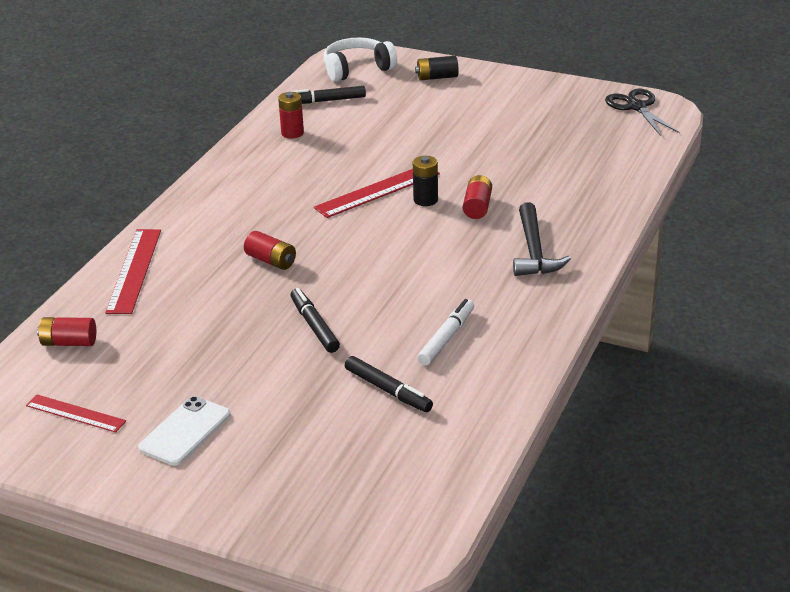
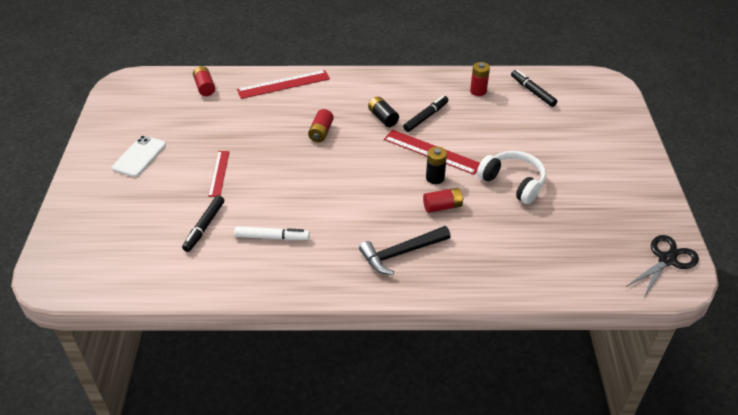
camera: 65 degrees right, 10 degrees up
red ruler [26,395,126,433] -> red ruler moved to [208,151,230,197]
white phone [138,396,231,466] -> white phone turned 75 degrees counterclockwise [112,135,166,177]
black marker [290,288,340,353] -> black marker moved to [403,96,448,132]
white headphones [324,38,397,82] -> white headphones moved to [477,151,546,204]
black battery [415,56,459,81] -> black battery moved to [368,96,399,127]

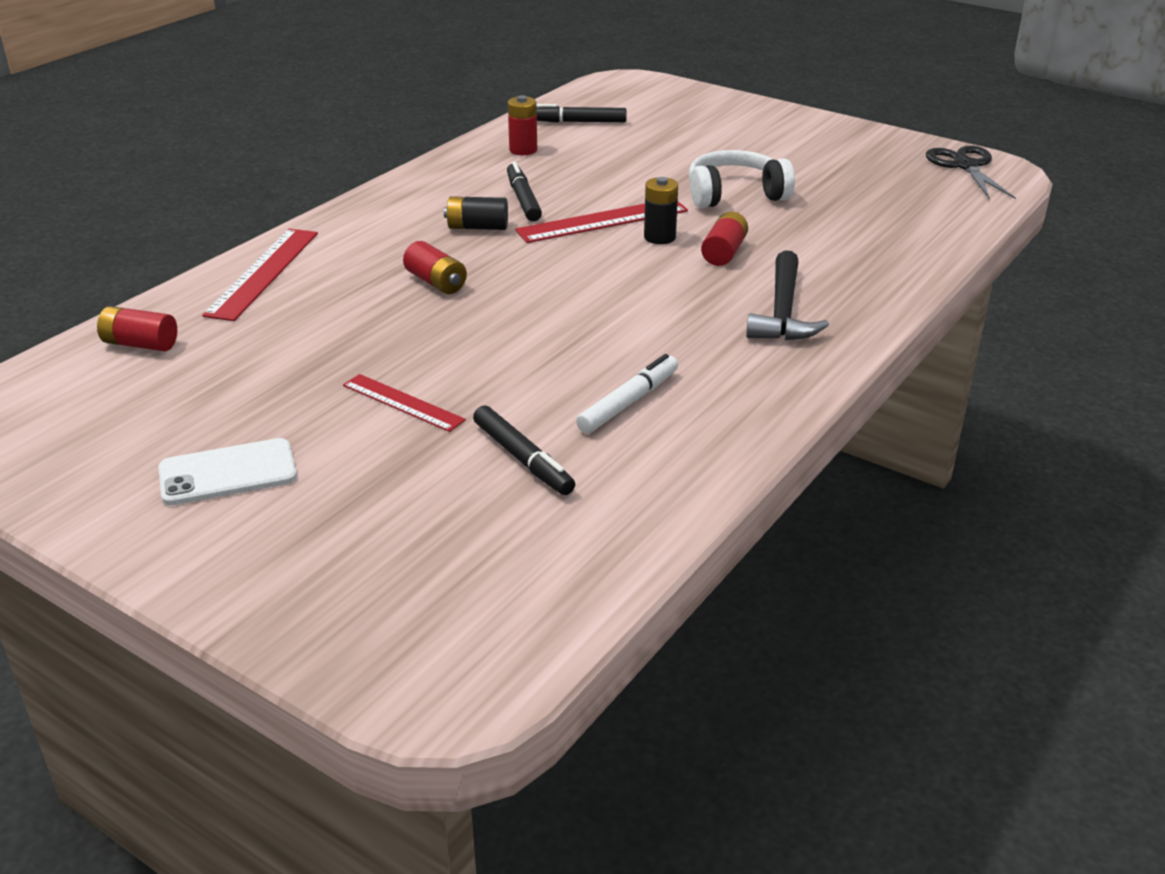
camera: 55 degrees left, 10 degrees down
white phone [112,135,166,177] -> white phone turned 75 degrees counterclockwise [158,438,297,505]

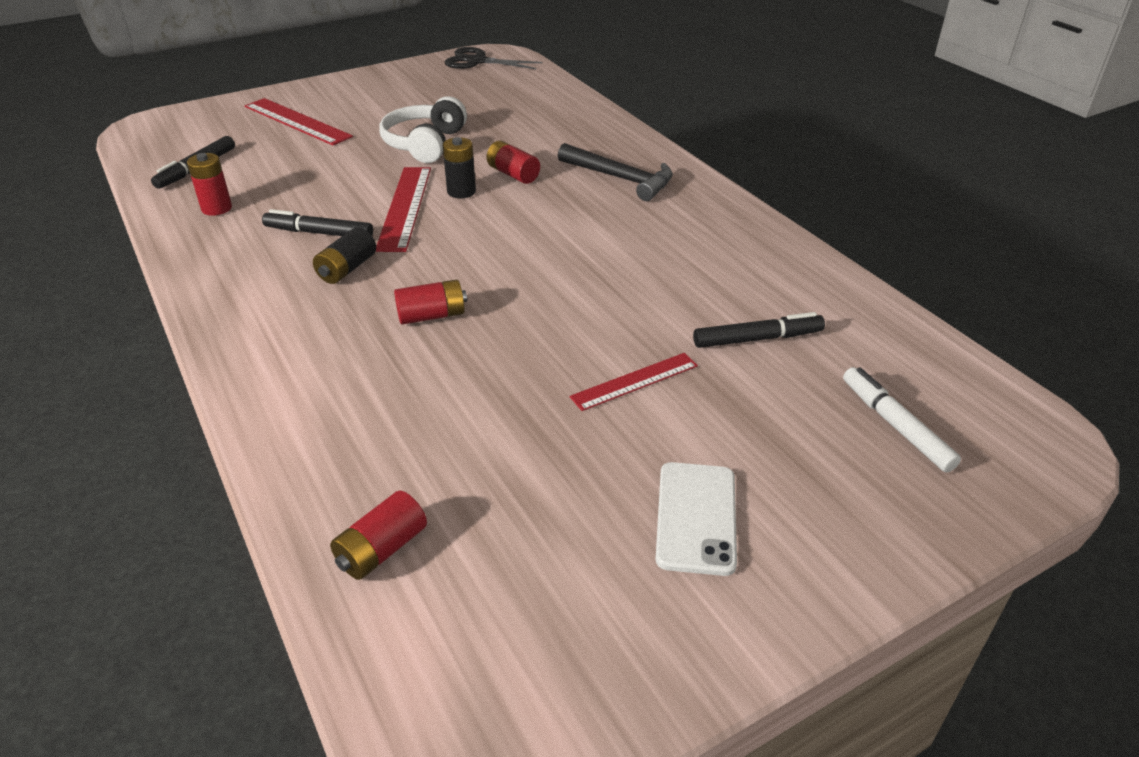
camera: 65 degrees left, 5 degrees up
red ruler [202,229,318,321] -> red ruler moved to [245,98,353,146]
white marker [576,354,678,434] -> white marker moved to [843,367,961,472]

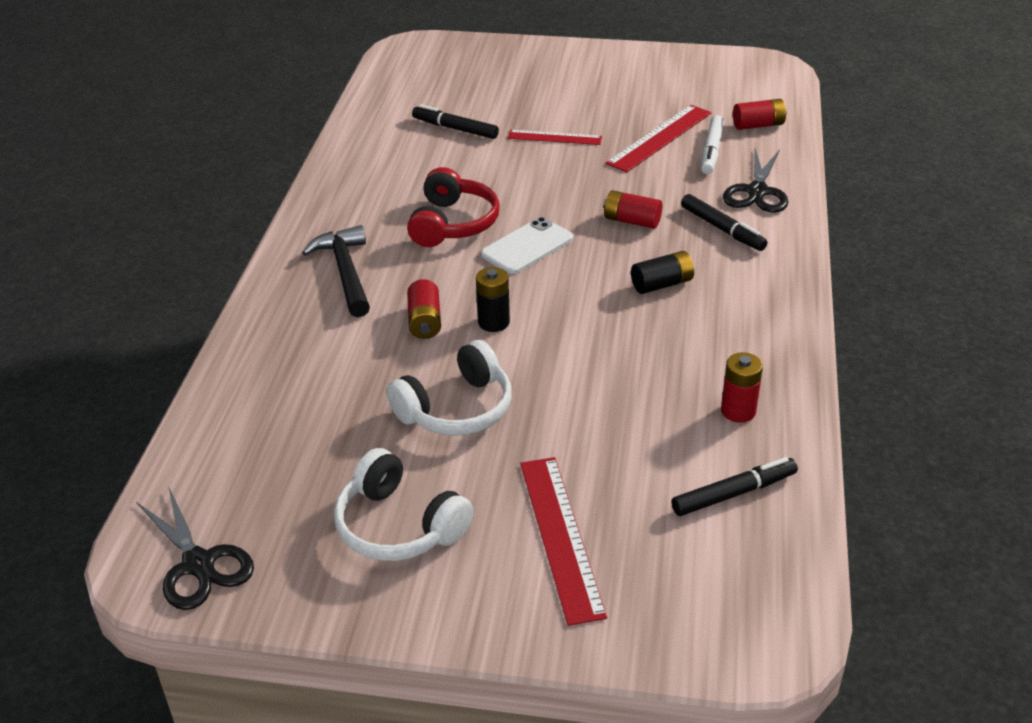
camera: 140 degrees left, 0 degrees up
black marker [262,209,373,236] -> black marker moved to [681,194,767,251]
red ruler [376,167,431,252] -> red ruler moved to [605,105,711,173]
white phone [655,462,737,576] -> white phone moved to [481,217,573,274]
white marker [843,367,961,472] -> white marker moved to [701,115,724,174]
none -> white headphones [334,448,473,561]
none -> red headphones [407,167,500,247]
none -> black scissors [723,149,788,213]

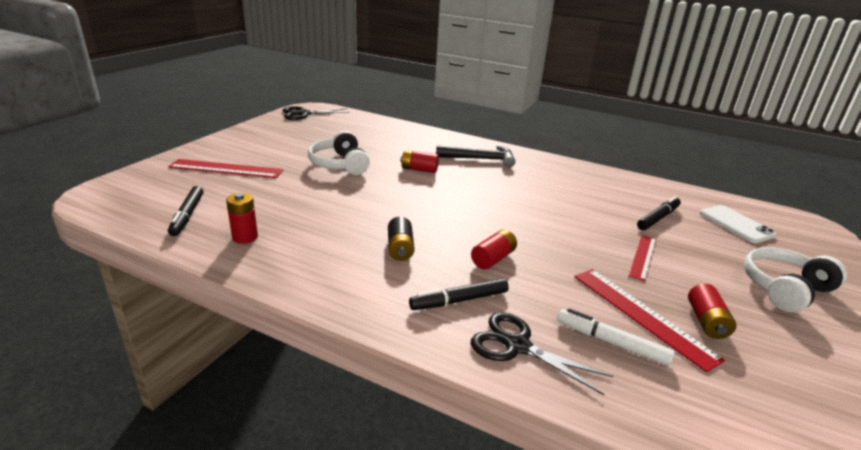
camera: 105 degrees right, 10 degrees down
white headphones [334,448,473,561] -> white headphones moved to [744,247,847,313]
red headphones [407,167,500,247] -> none
black battery [476,267,510,332] -> none
white phone [481,217,573,274] -> white phone moved to [700,205,777,243]
red battery [733,99,787,130] -> red battery moved to [688,284,737,339]

